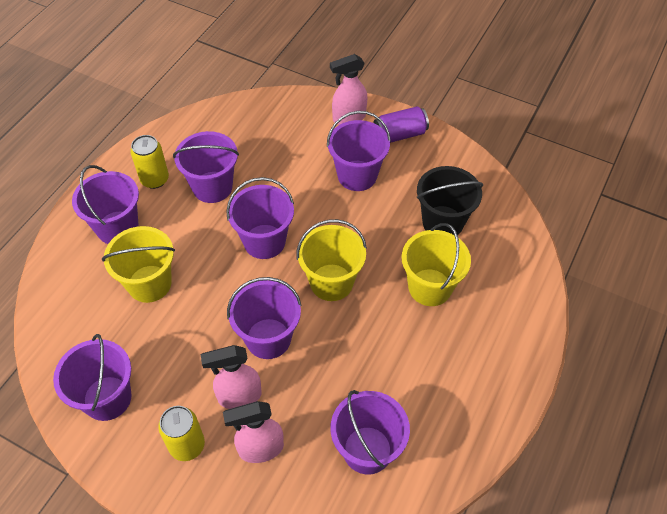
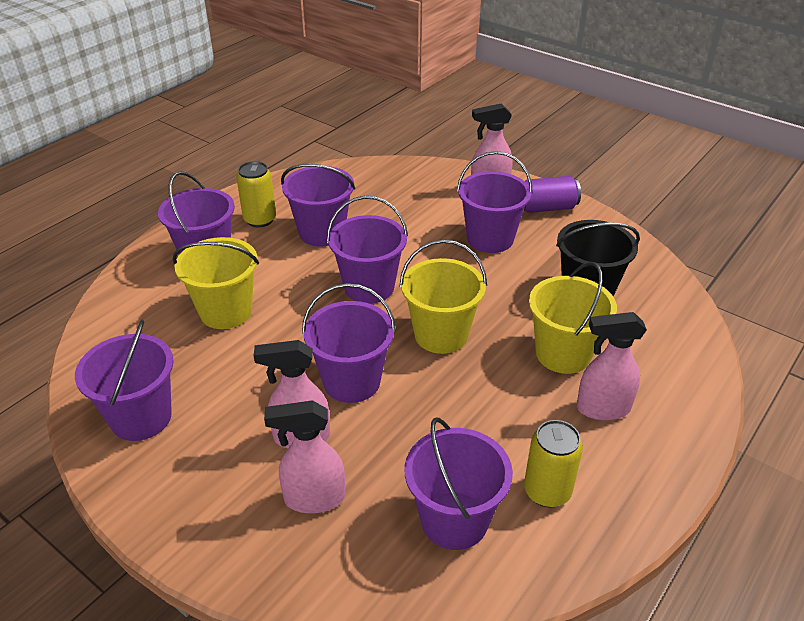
camera: 10 degrees right, 15 degrees down
yellow can [158,406,205,461] -> yellow can moved to [524,420,583,507]
none -> pink spray bottle [577,312,647,421]

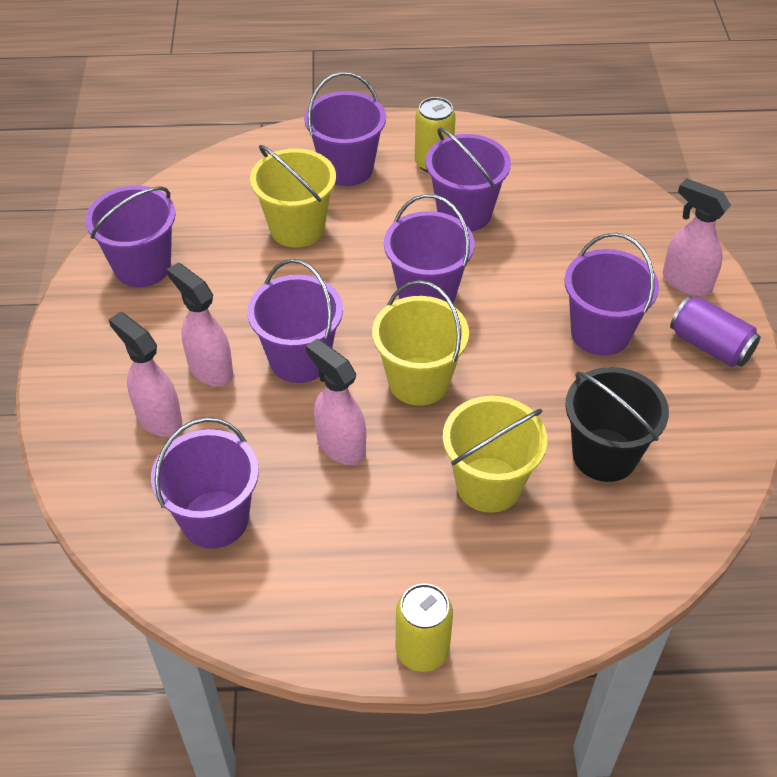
camera: 50 degrees right, 10 degrees up
yellow can [524,420,583,507] -> yellow can moved to [396,583,453,672]
pink spray bottle [577,312,647,421] -> pink spray bottle moved to [306,339,366,465]

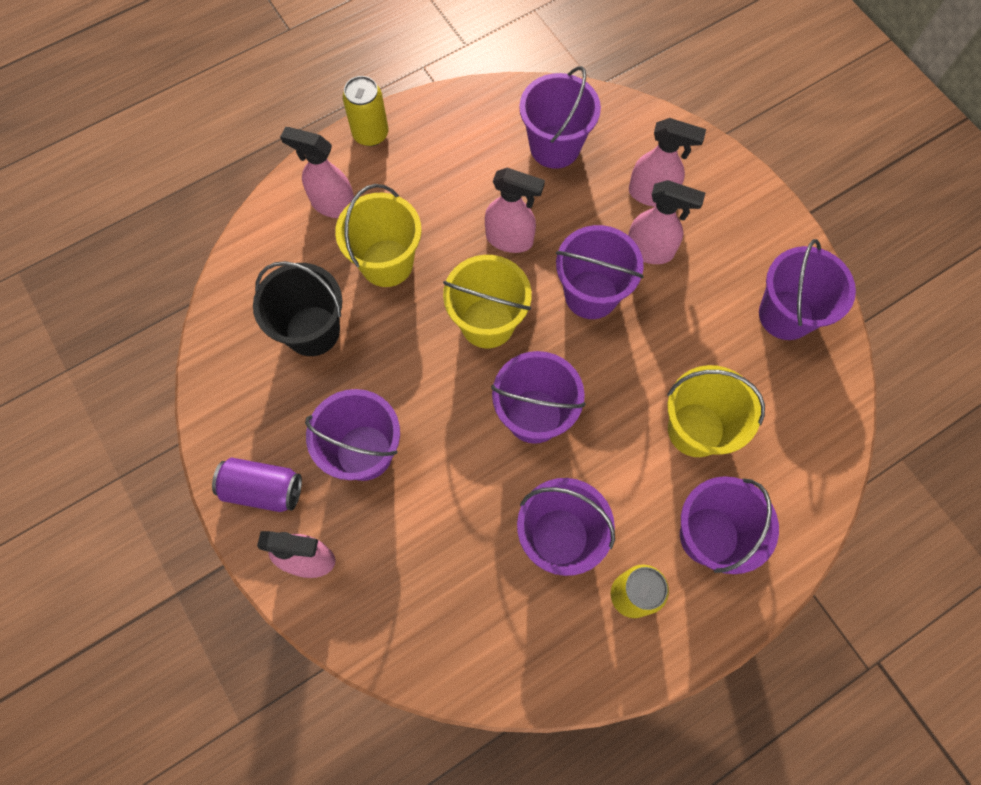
camera: 150 degrees right, 20 degrees up
none -> pink spray bottle [280,127,354,218]

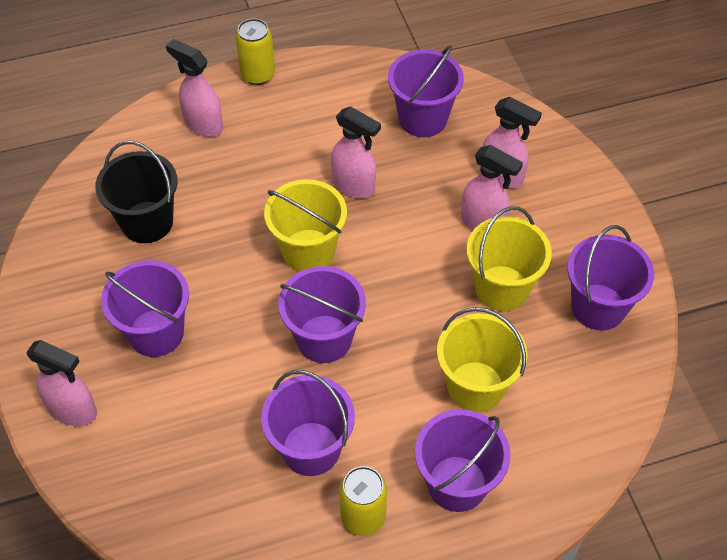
camera: 15 degrees right, 15 degrees down
purple can [212,458,302,512] -> none
yellow bucket [335,184,422,287] -> yellow bucket moved to [466,206,552,311]
purple bucket [556,225,644,319] -> none

